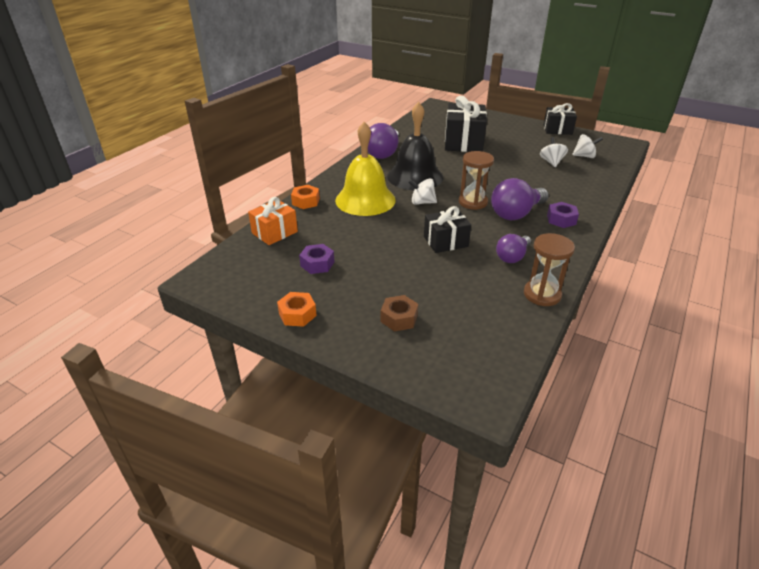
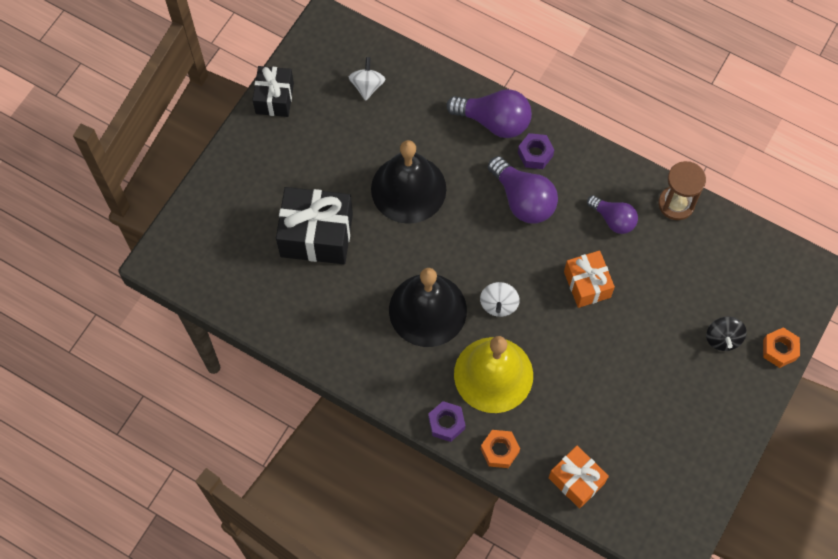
camera: 90 degrees left, 30 degrees up
orange nut [277,292,317,327] -> orange nut moved to [763,327,800,368]
purple nut [299,244,334,274] -> purple nut moved to [428,401,466,442]
purple light bulb [368,123,399,159] -> purple light bulb moved to [446,89,532,138]
brown nut [381,295,418,332] -> black spinning top [706,317,747,351]
black gift [424,206,471,253] -> orange gift [564,250,615,308]
brown hourglass [459,151,494,210] -> none
white spinning top [540,137,568,167] -> none
none -> black bell [371,140,446,224]

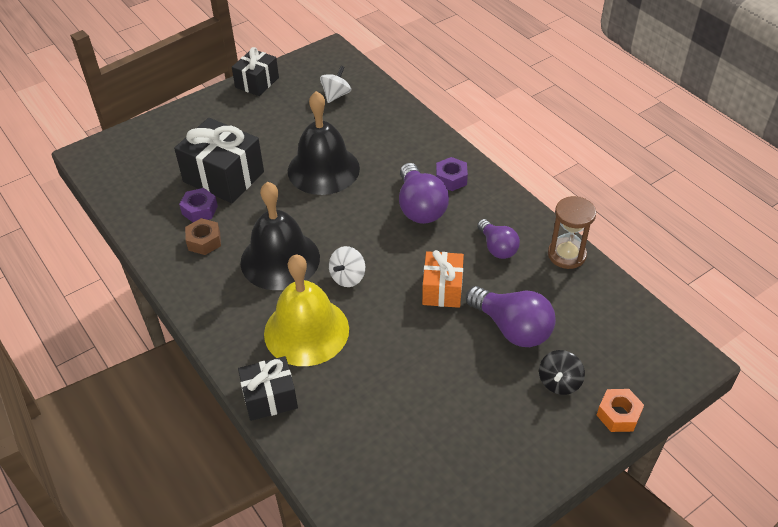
camera: 25 degrees right, 20 degrees down
purple nut [428,401,466,442] -> purple nut moved to [179,188,218,222]
purple light bulb [446,89,532,138] -> purple light bulb moved to [466,286,556,347]
orange nut [481,430,520,468] -> black gift [238,356,298,421]
orange gift [548,446,609,509] -> none
none -> brown nut [185,218,221,255]

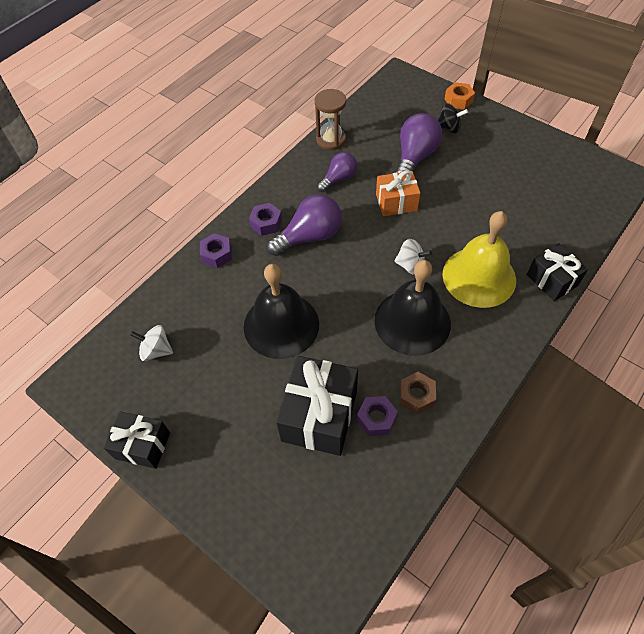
camera: 105 degrees left, 10 degrees up
none -> purple nut [200,233,232,268]

